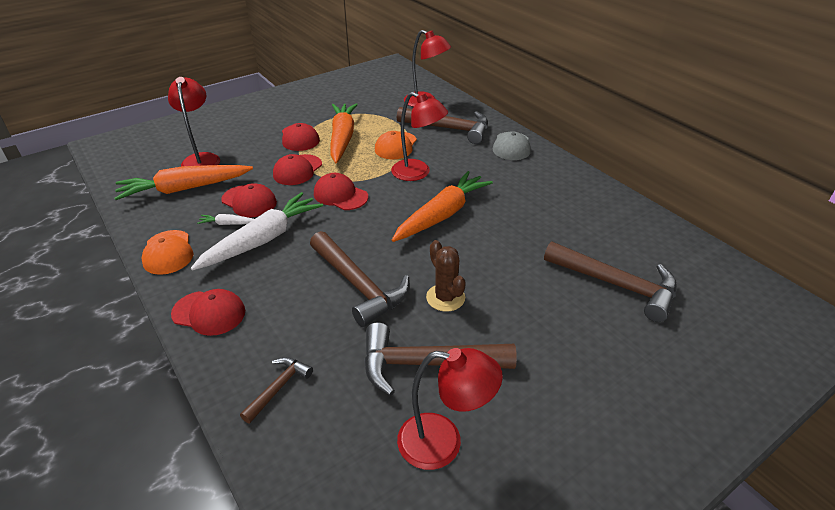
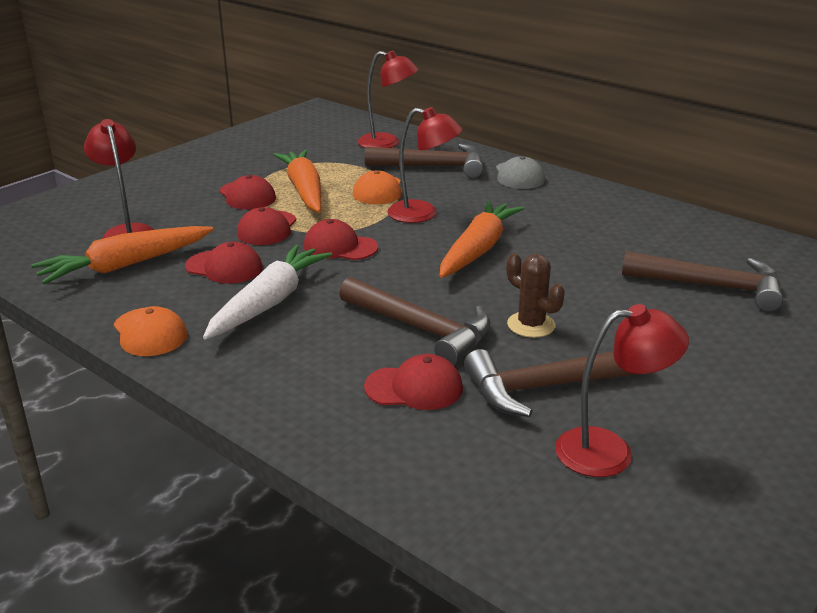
camera: 15 degrees left, 10 degrees down
red cap [171,289,245,336] -> red cap moved to [364,354,463,410]
white carrot [197,214,254,225] -> none
brown hammer [240,357,313,423] -> none

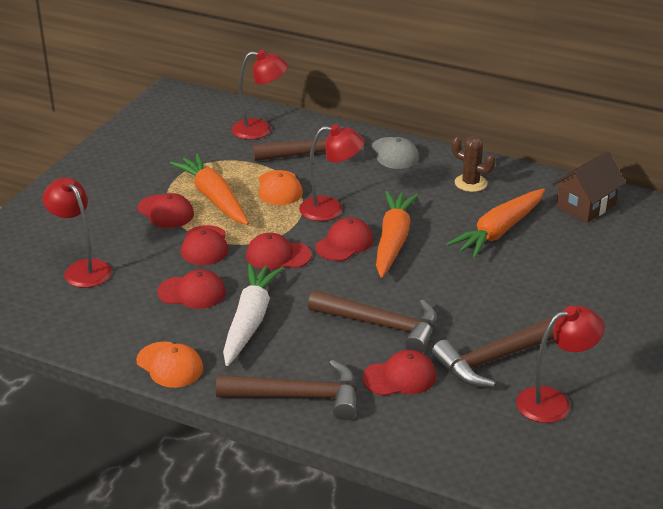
camera: 15 degrees left, 5 degrees up
orange carrot [31,226,214,284] -> orange carrot moved to [447,188,545,258]
brown cactus [507,253,565,338] -> brown cactus moved to [451,136,496,192]
brown hammer [622,251,783,312] -> brown hammer moved to [216,360,357,420]
none -> red cap [315,218,373,261]
none -> brown house [552,152,626,223]

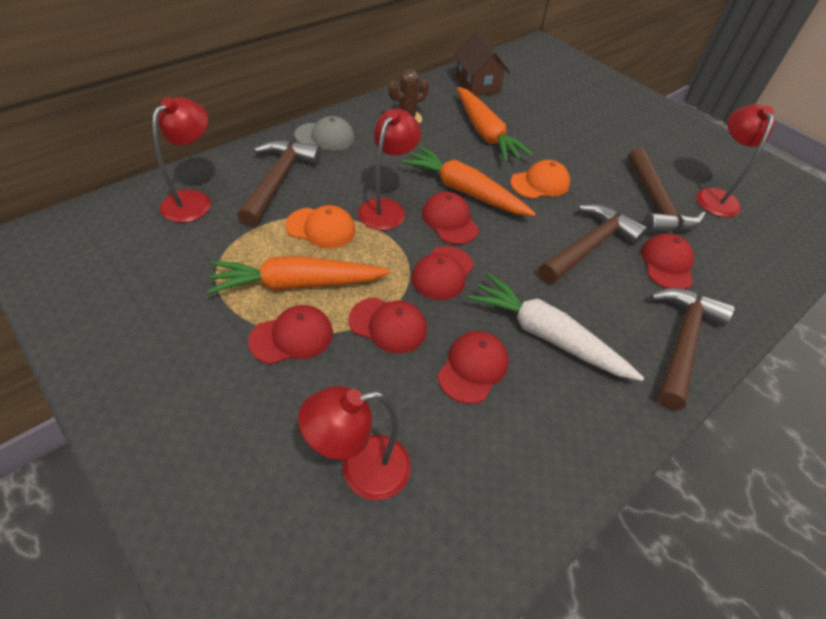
camera: 70 degrees left, 15 degrees up
orange cap [136,341,203,388] -> orange cap moved to [510,160,570,199]

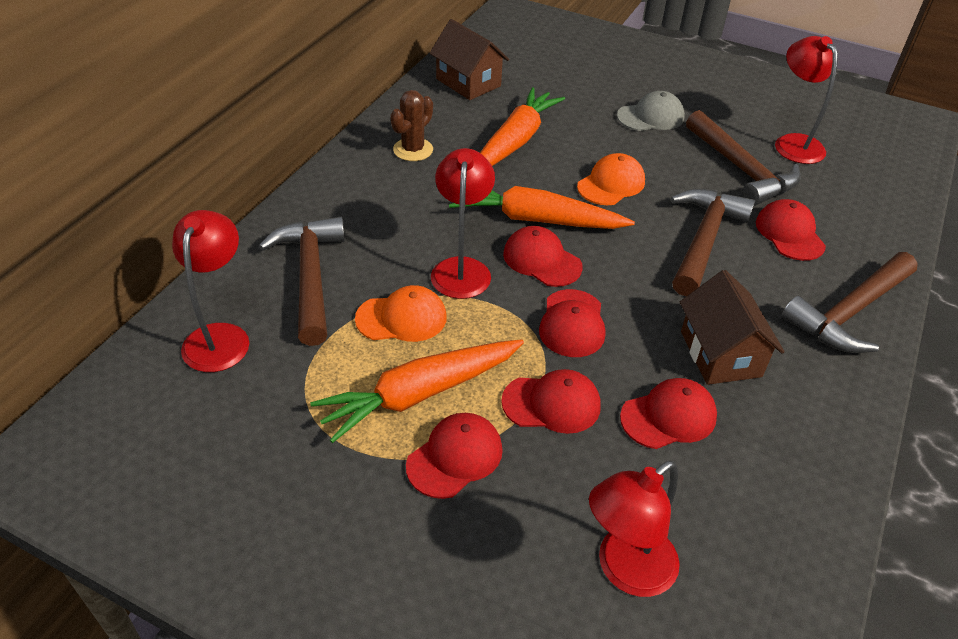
camera: 20 degrees left, 5 degrees down
grey cap [294,116,355,151] -> grey cap moved to [617,91,685,131]
red cap [438,331,509,404] -> red cap turned 60 degrees clockwise [620,378,717,449]
orange carrot [457,87,533,162] -> orange carrot turned 105 degrees counterclockwise [480,87,565,166]
white carrot [468,273,644,381] -> brown house [680,270,784,385]
brown hammer [650,288,735,410] -> brown hammer turned 135 degrees counterclockwise [782,252,918,353]

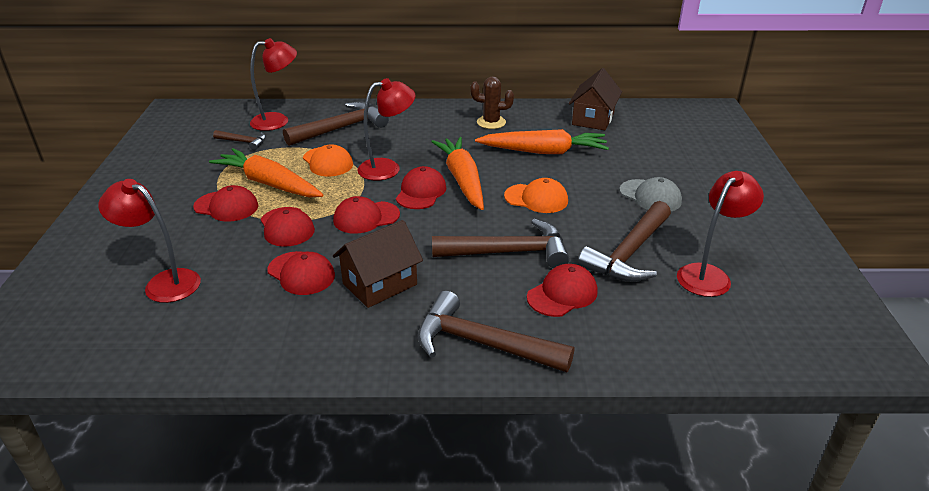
camera: 65 degrees right, 10 degrees down
none -> brown hammer [213,130,266,150]

